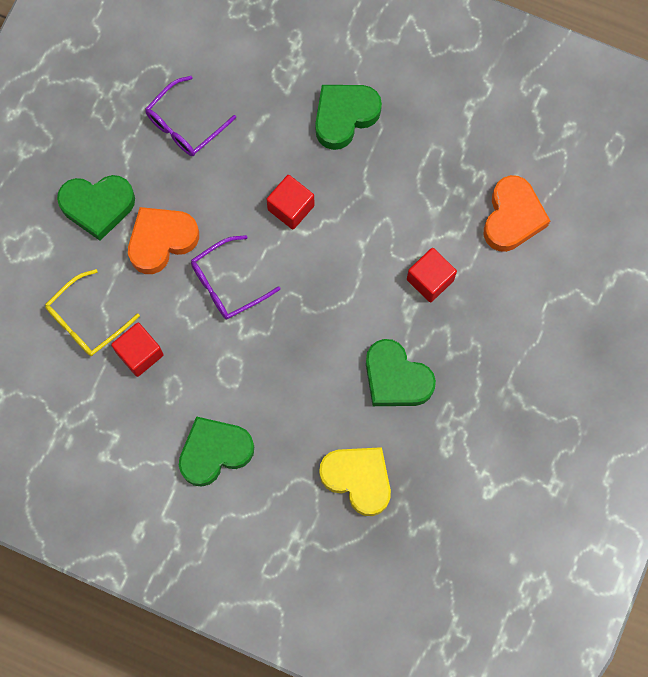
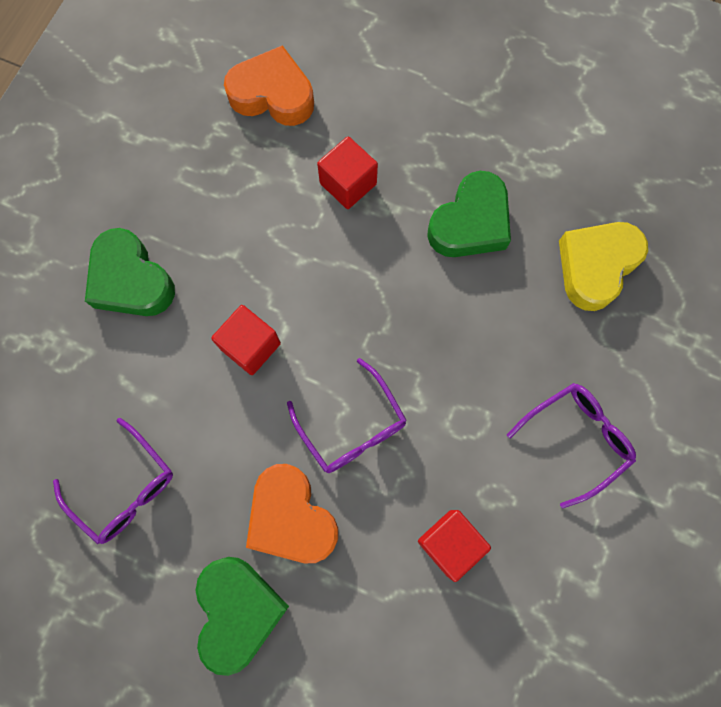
camera: 90 degrees left, 0 degrees up
yellow glasses [45,269,140,356] -> none
green heart [179,416,254,487] -> purple glasses [507,383,636,509]

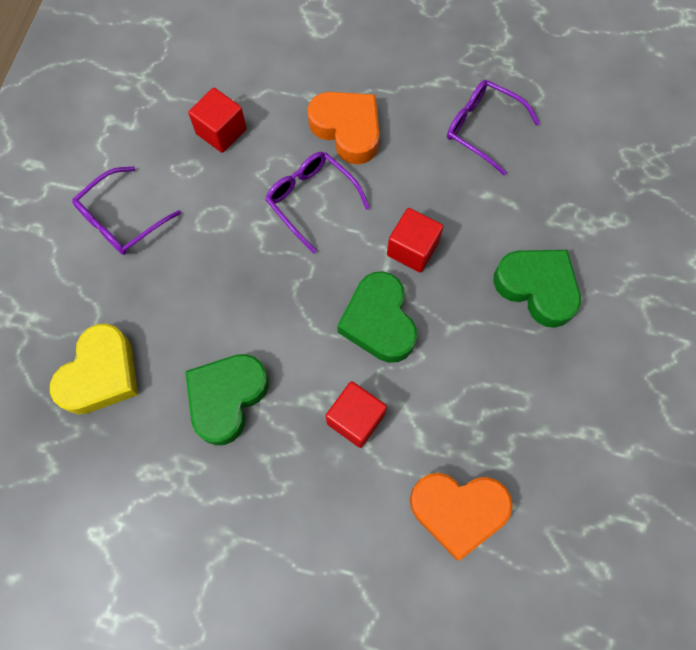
camera: 170 degrees right, 5 degrees down
green heart [196,557,289,676] -> green heart moved to [337,271,417,363]

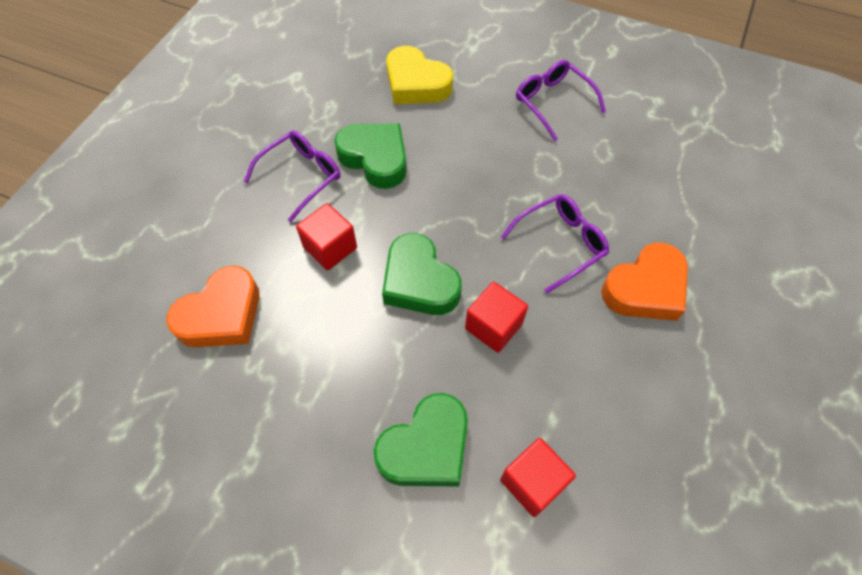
camera: 100 degrees right, 10 degrees down
red cube [188,88,247,153] -> red cube moved to [500,438,576,517]
green heart [337,271,417,363] -> green heart turned 120 degrees counterclockwise [382,233,462,315]
orange heart [410,473,513,560] -> orange heart turned 150 degrees counterclockwise [167,266,259,347]
purple glasses [447,80,540,175] -> purple glasses moved to [244,130,341,222]

